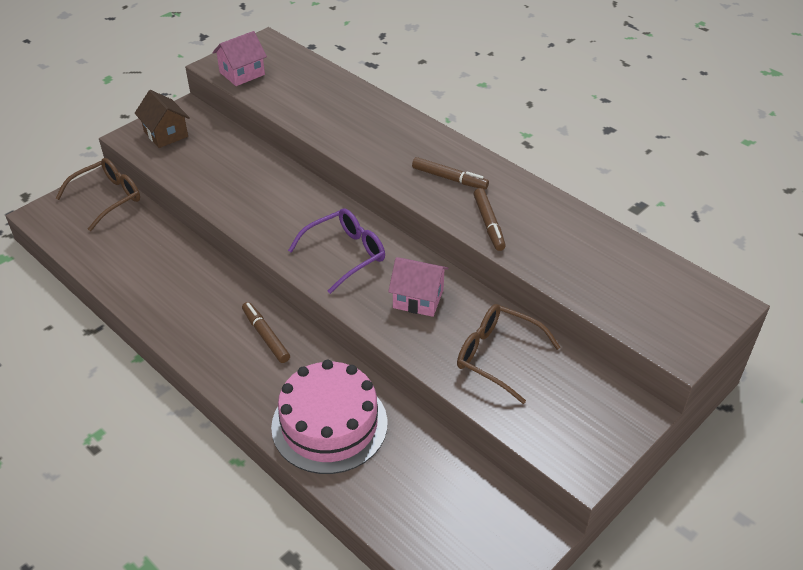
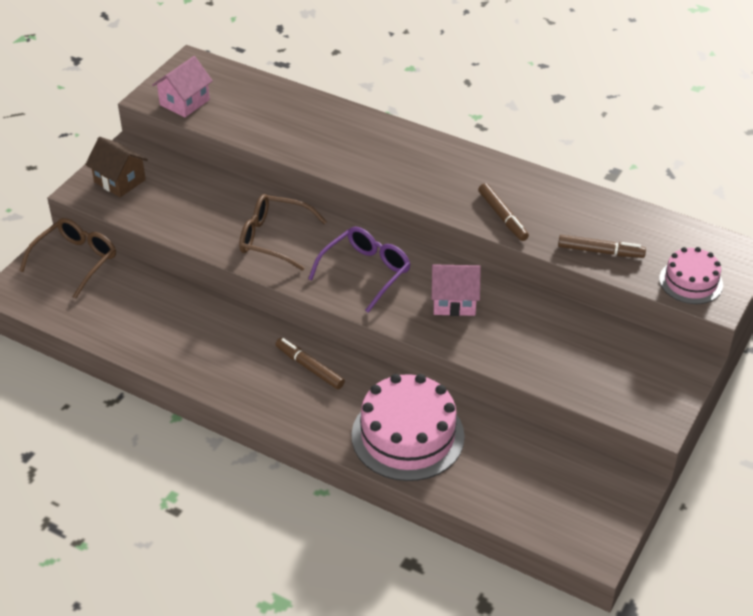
camera: 15 degrees left, 0 degrees up
brown marker [412,157,489,190] -> brown marker moved to [558,235,646,258]
brown glasses [457,304,561,404] -> brown glasses moved to [239,194,327,271]
none -> pink cake [659,247,723,304]

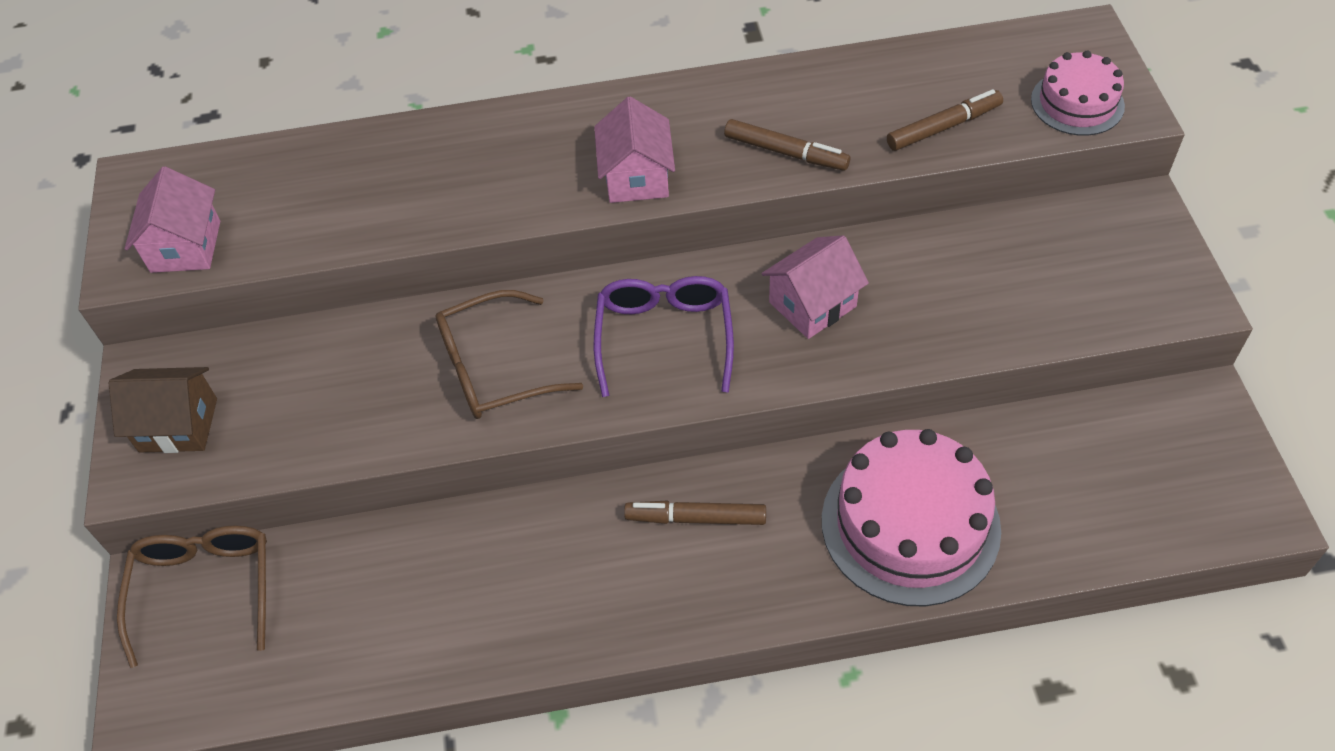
camera: 35 degrees left, 10 degrees up
none -> pink house [594,96,675,203]

